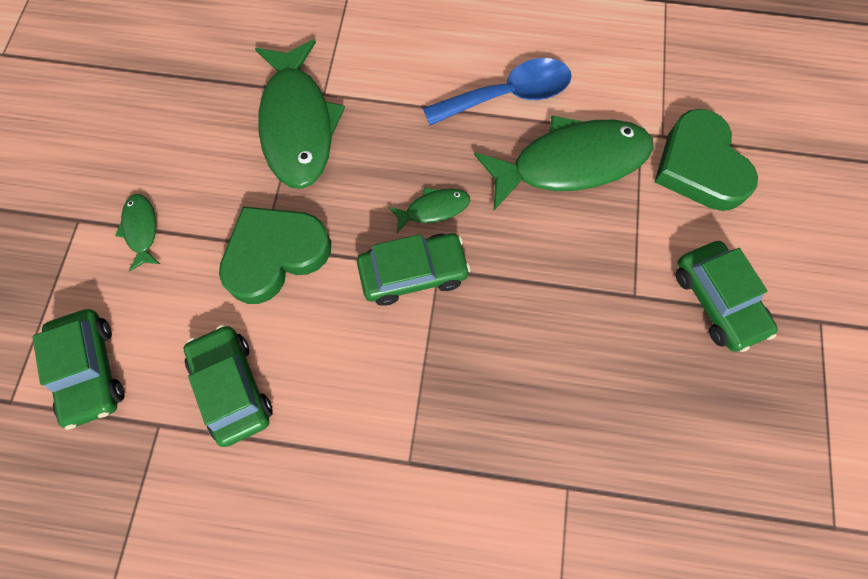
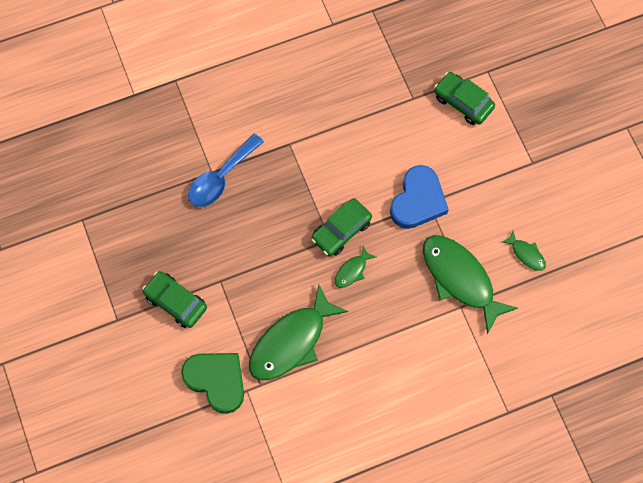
camera: 150 degrees right, 0 degrees up
green fish [115,194,160,271] -> green fish moved to [502,231,546,271]
green car [184,324,273,447] -> none
green heart [219,206,331,304] -> blue heart [390,165,449,229]
blue spoon [423,58,572,125] -> blue spoon moved to [188,134,264,207]

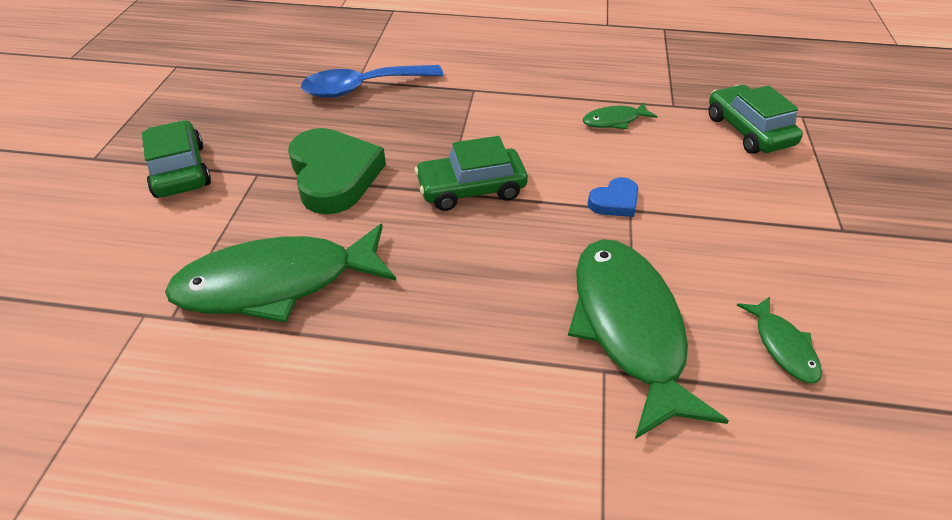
camera: 30 degrees right, 25 degrees down
green heart [181,353,244,414] -> green heart moved to [288,128,386,214]
green fish [335,246,376,288] -> green fish moved to [583,102,657,129]
blue heart [390,165,449,229] -> blue heart [587,177,638,217], size x0.48

